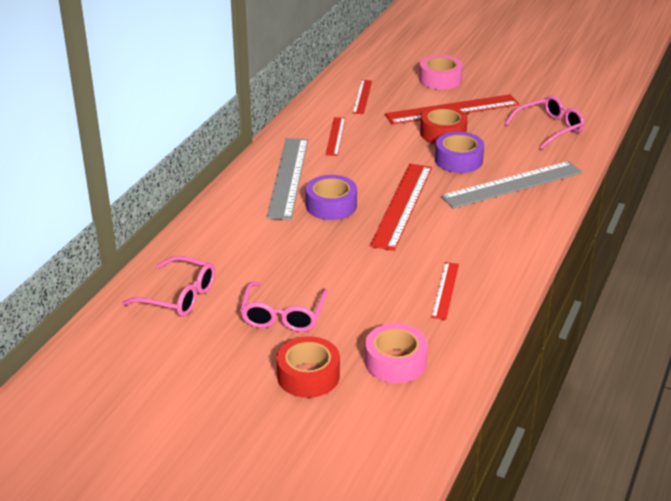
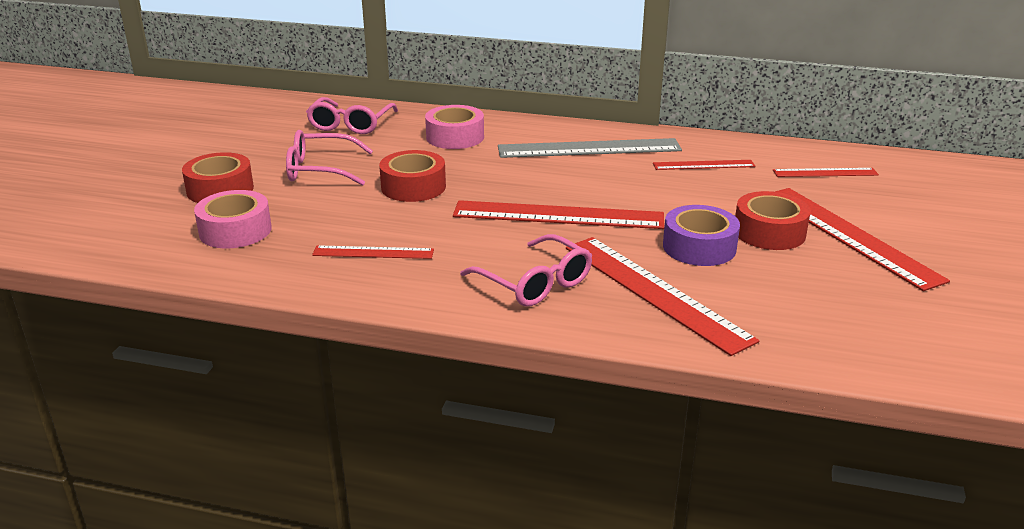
camera: 80 degrees right, 5 degrees down
purple tape [306,175,357,220] -> none
pink tape [419,55,463,90] -> pink tape moved to [425,105,484,149]
grey ruler [441,161,582,209] -> red ruler [566,237,759,356]
pink glasses [504,96,585,149] -> pink glasses moved to [460,234,592,307]
none -> red tape [379,150,446,202]

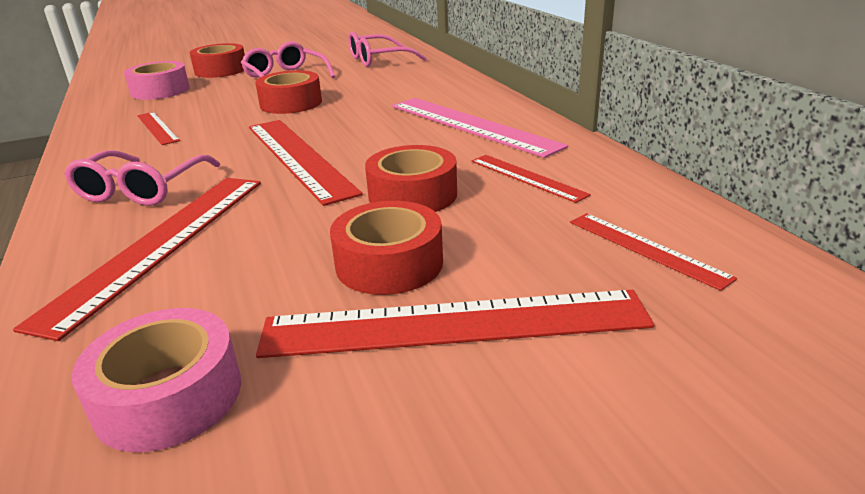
camera: 55 degrees right, 0 degrees up
pink tape [425,105,484,149] -> pink tape moved to [71,308,241,452]
grey ruler [498,138,682,158] -> pink ruler [392,98,568,158]
purple tape [663,205,740,266] -> none
red ruler [775,188,950,291] -> red ruler turned 60 degrees clockwise [256,290,654,358]
none -> red tape [365,145,457,212]

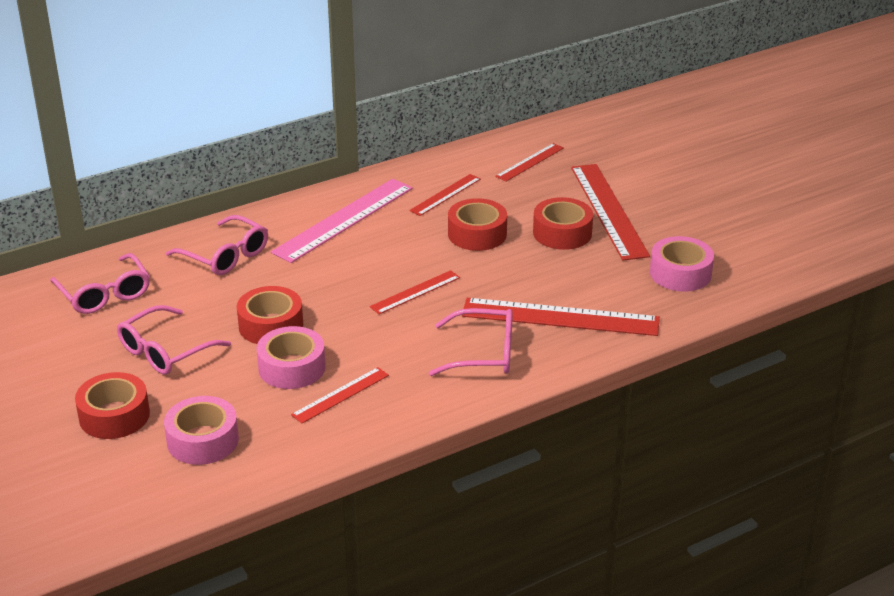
camera: 100 degrees left, 5 degrees up
red ruler [249,120,363,206] -> red ruler [370,270,460,314], size x0.53
none -> pink glasses [166,215,268,275]
none -> pink tape [257,326,326,389]

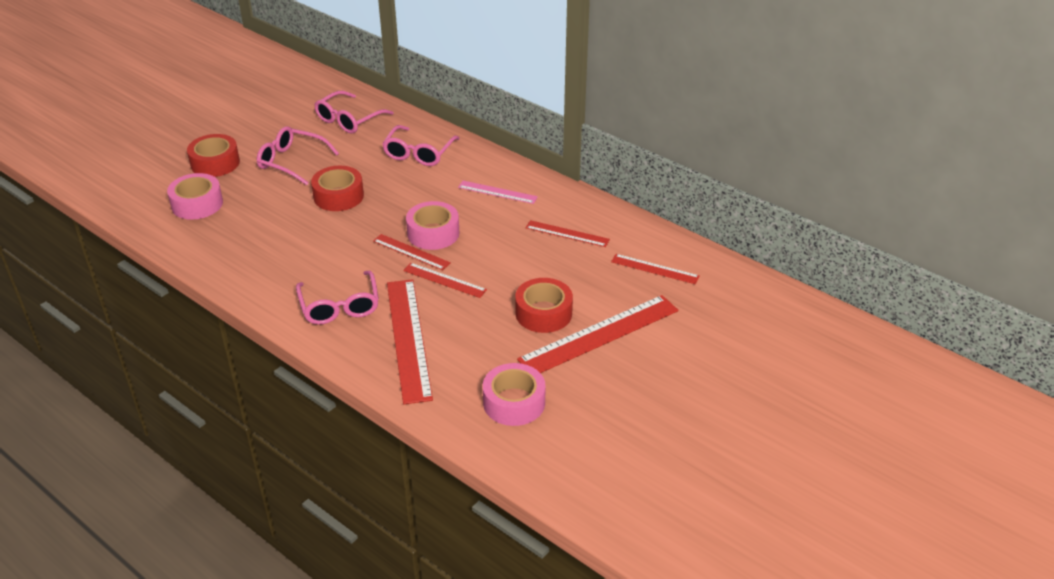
camera: 70 degrees right, 5 degrees up
pink tape [257,326,326,389] -> pink tape moved to [406,201,460,250]
pink ruler [271,179,413,263] -> pink ruler [458,181,538,204], size x0.53
red ruler [291,367,389,423] -> red ruler moved to [403,263,487,298]
red tape [448,198,507,251] -> none

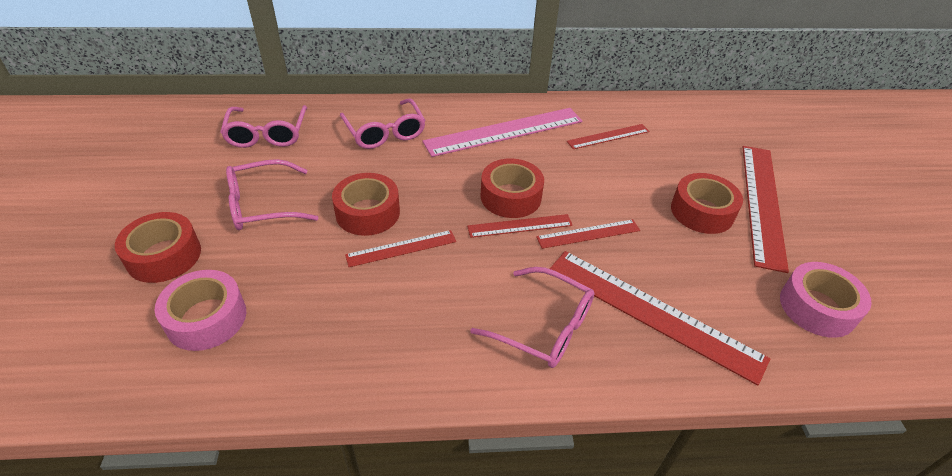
camera: 45 degrees left, 5 degrees up
pink tape [406,201,460,250] -> red tape [481,158,544,218]
pink ruler [458,181,538,204] -> pink ruler [422,108,582,157], size x1.88
red ruler [611,254,700,284] -> red ruler moved to [345,230,456,267]

